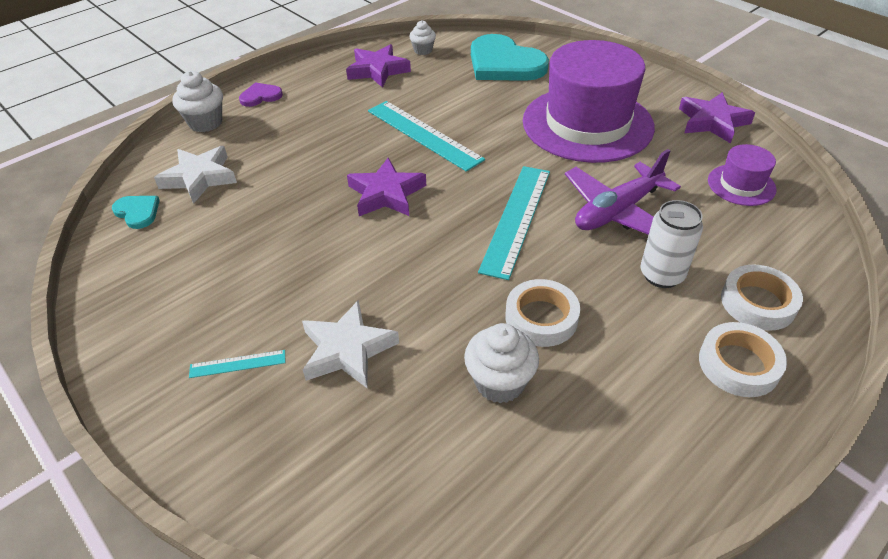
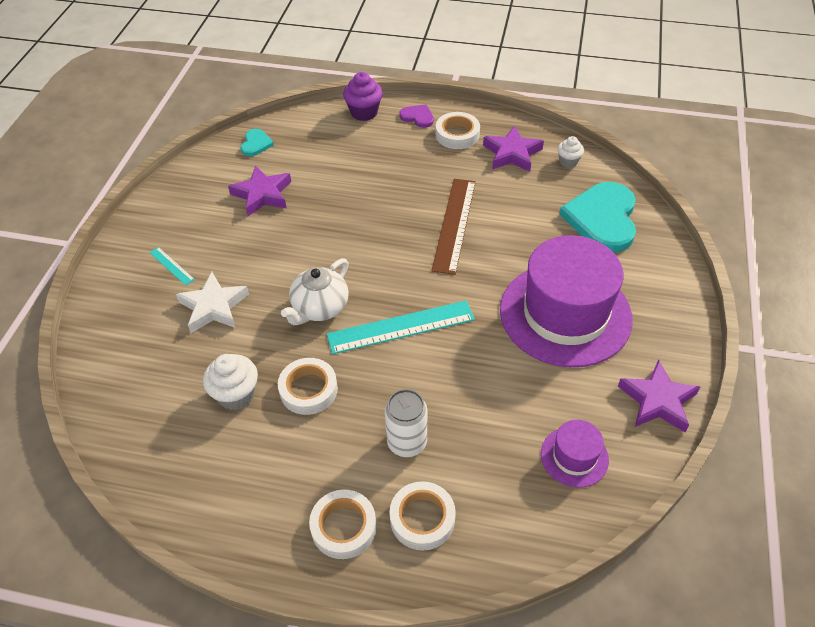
camera: 55 degrees right, 5 degrees up
white star [154,146,237,204] -> none
white cupcake [172,71,223,132] -> purple cupcake [343,72,383,121]
purple star [347,158,426,216] -> purple star moved to [228,165,291,216]
turquoise ruler [368,101,485,172] -> brown ruler [431,179,476,275]
purple plane [565,149,681,235] -> none
none -> white teapot [281,259,349,325]
none -> white tape [435,112,480,149]

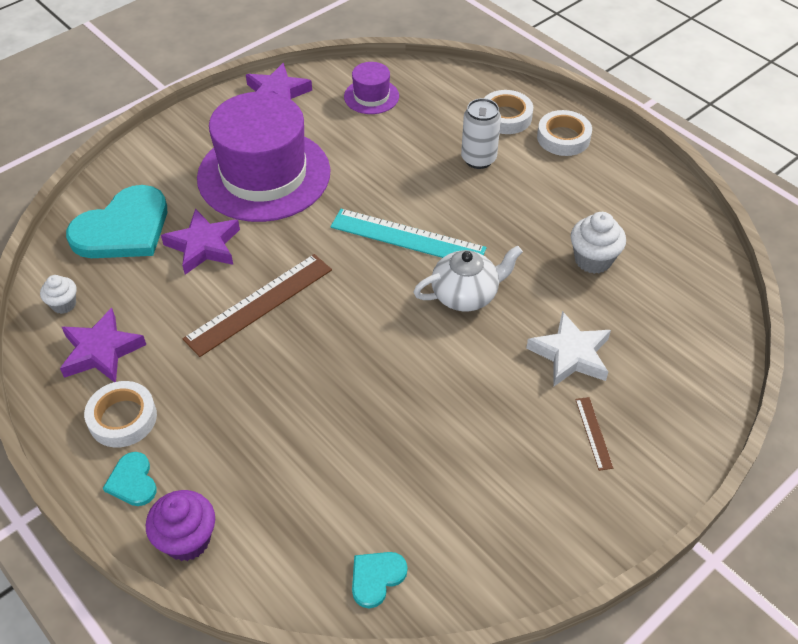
camera: 145 degrees left, 0 degrees up
turquoise ruler [149,247,195,286] -> brown ruler [575,397,613,471]
purple star [228,165,291,216] -> purple star moved to [161,208,240,275]
white tape [278,358,338,415] -> none
purple heart [399,105,434,128] -> turquoise heart [103,452,157,506]

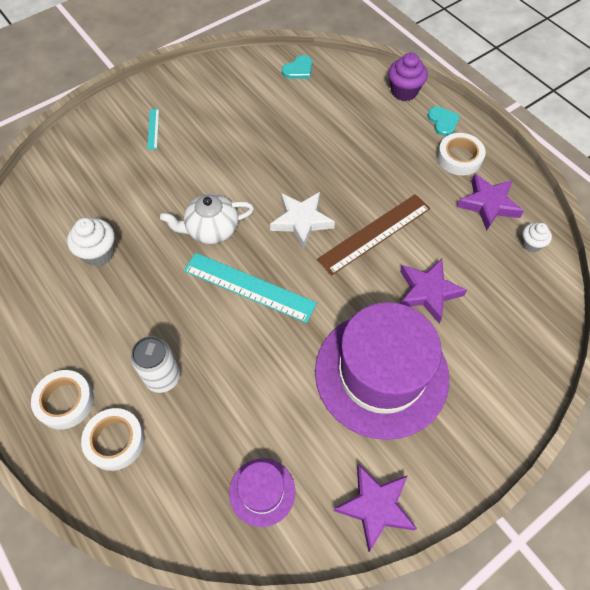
camera: 175 degrees left, 10 degrees up
turquoise heart [66,185,167,258] -> none
white star [526,311,611,386] -> white star moved to [270,192,335,249]
brown ruler [575,397,613,471] -> turquoise ruler [147,109,159,150]

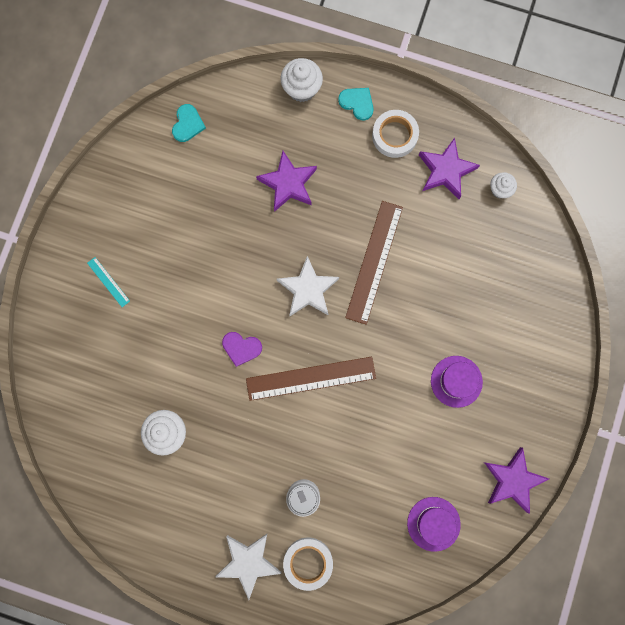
camera: 35 degrees left, 20 degrees up
white tape [31,370,94,429] -> white star [215,534,281,600]
white teapot [160,194,254,244] -> purple heart [222,332,262,367]
turquoise ruler [184,253,317,323] -> brown ruler [246,357,376,401]
purple hat [315,302,449,440] -> purple hat [431,356,483,408], size x0.45
purple cupcake [388,53,428,101] -> white cupcake [280,58,323,102]
purple star [400,259,467,323] -> purple star moved to [256,151,317,212]

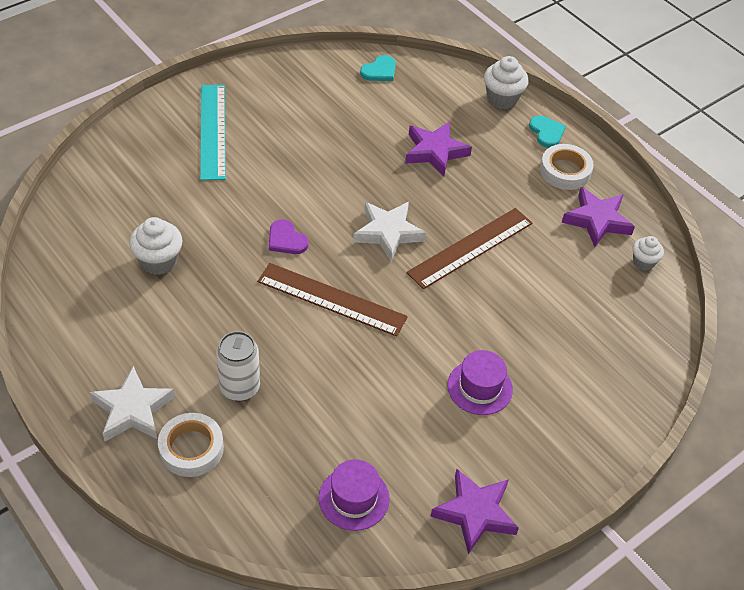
camera: 30 degrees right, 30 degrees down
turquoise ruler [87,257,130,307] -> turquoise ruler [200,85,226,181], size x2.17

